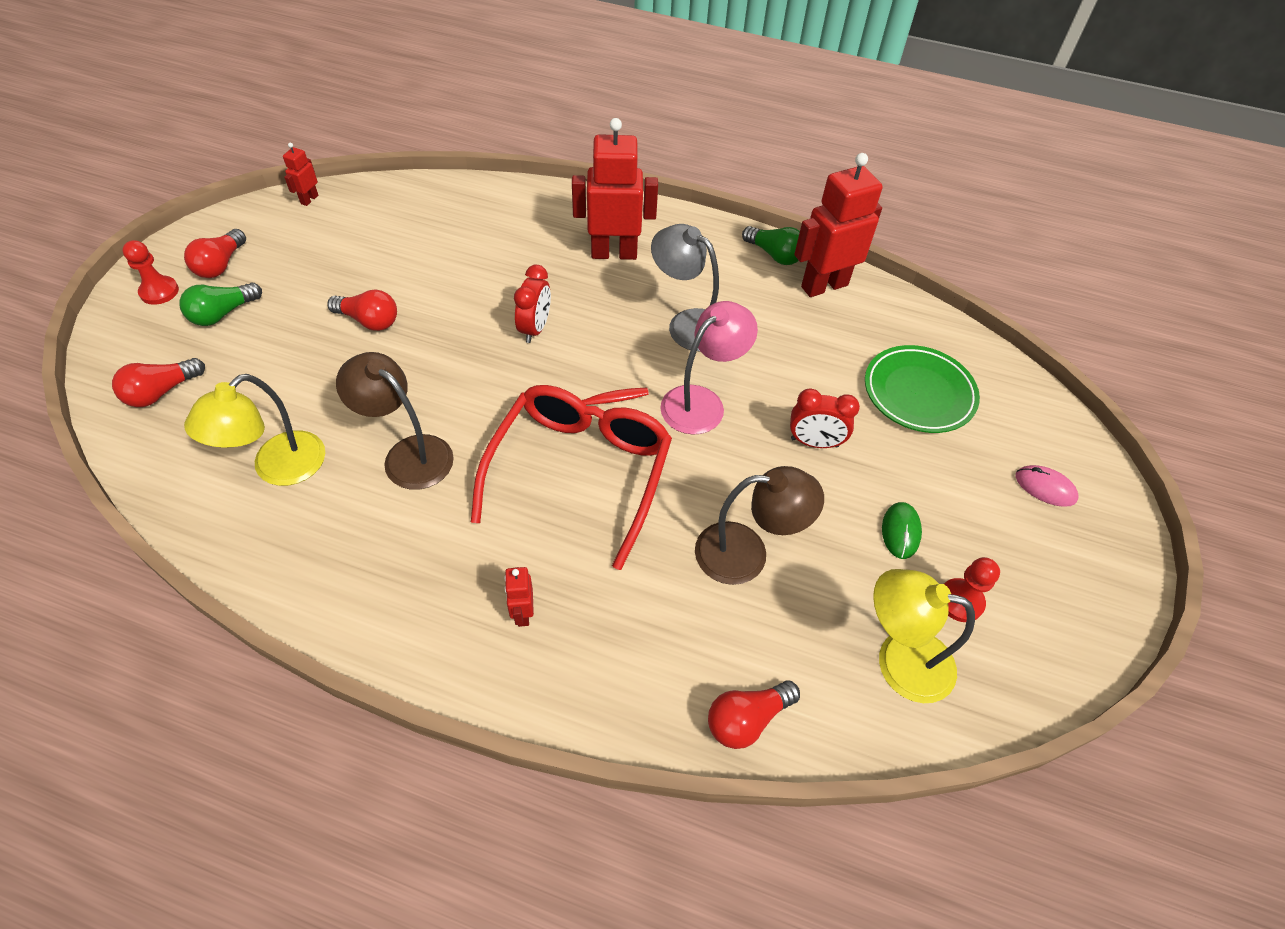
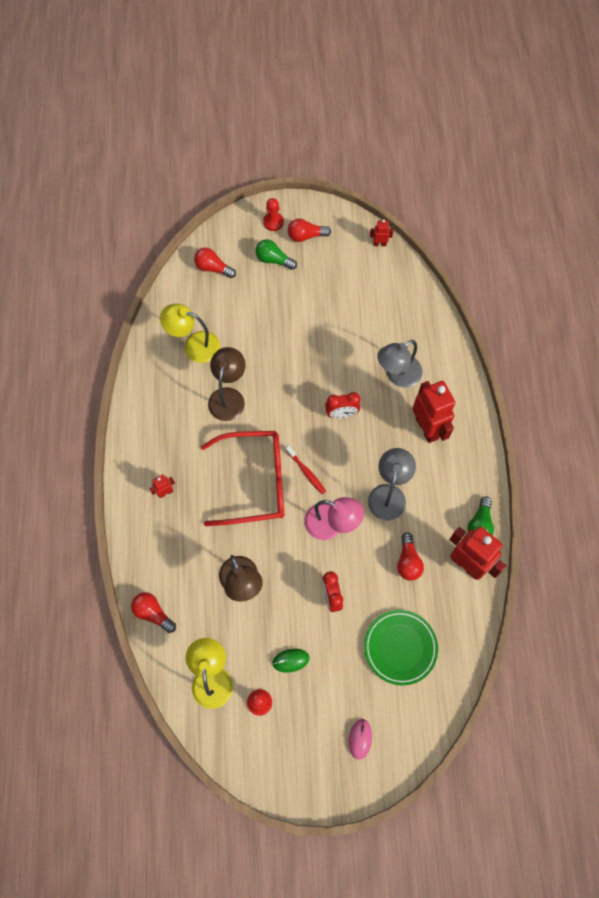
camera: 70 degrees right, 15 degrees up
red light bulb [327,289,397,331] -> red light bulb moved to [397,532,424,581]
none -> grey lamp [377,340,422,387]

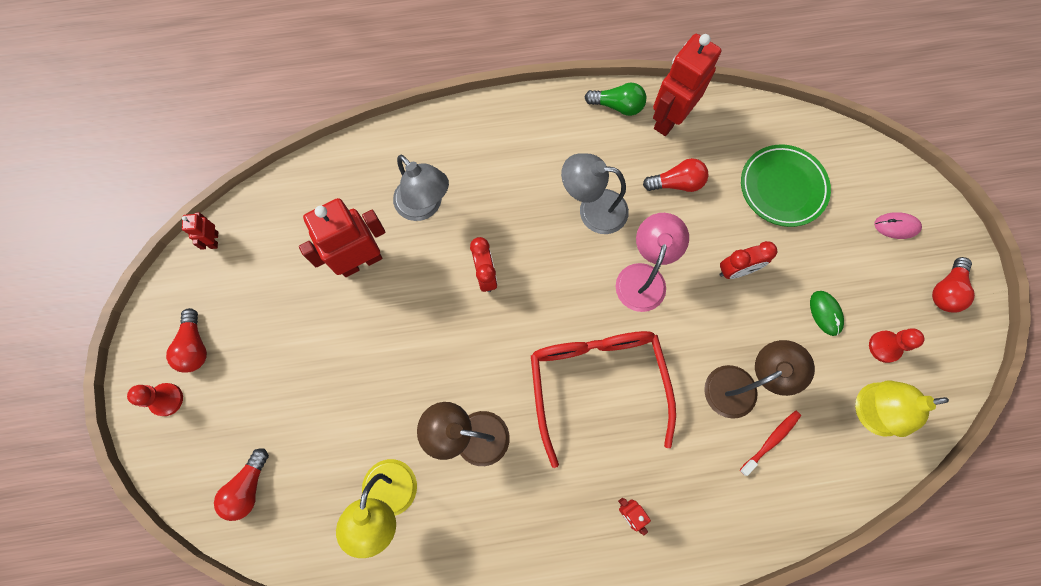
camera: 95 degrees left, 5 degrees up
red light bulb [131,592,176,633] -> red light bulb moved to [932,257,975,313]
green light bulb [255,239,297,270] -> none
red toothbrush [286,446,326,494] -> red toothbrush moved to [739,410,801,476]
red robot [412,381,455,443] -> red robot moved to [299,198,385,277]

